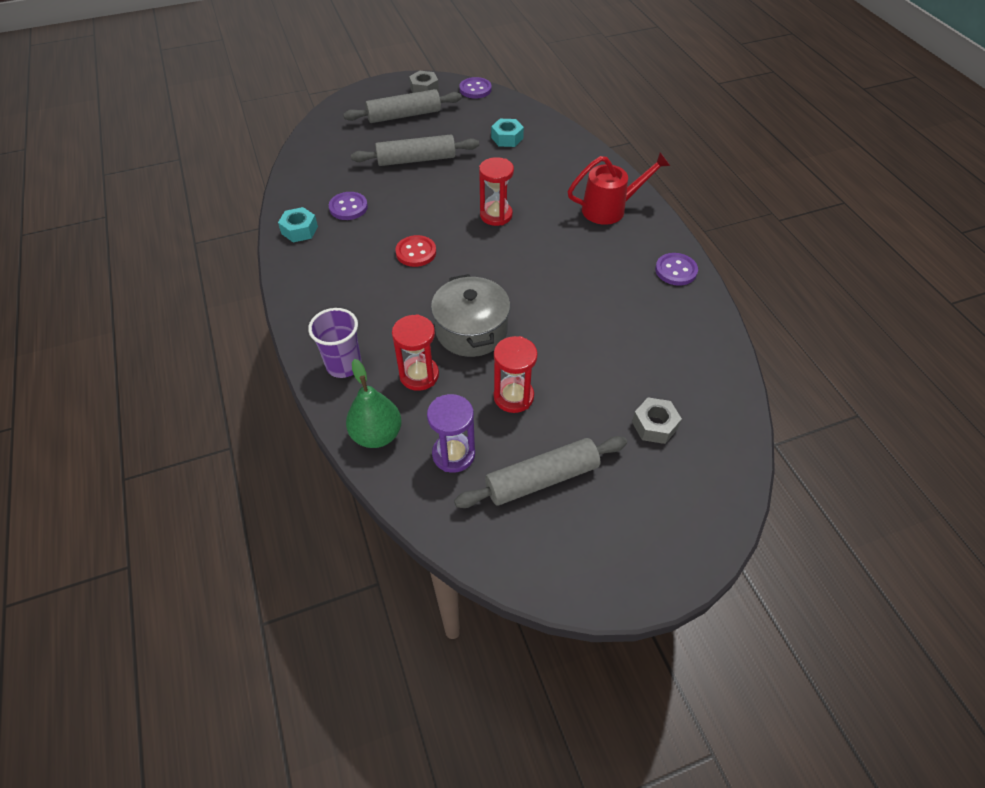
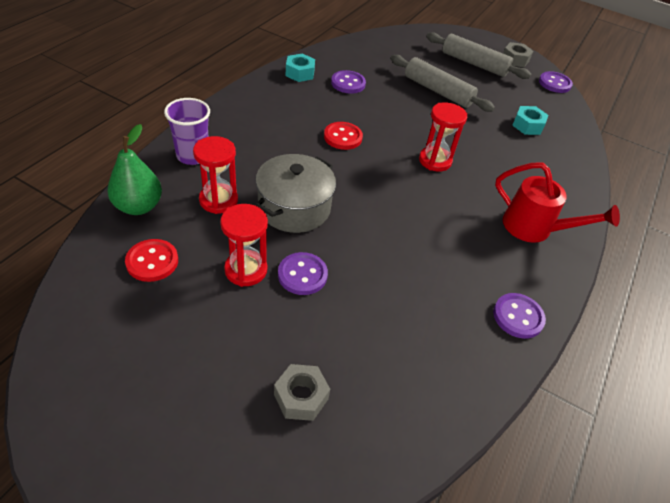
camera: 45 degrees right, 5 degrees down
purple hourglass [427,394,475,473] -> red button [125,239,178,282]
grey rolling pin [454,436,627,508] -> none
none -> purple button [278,252,328,295]

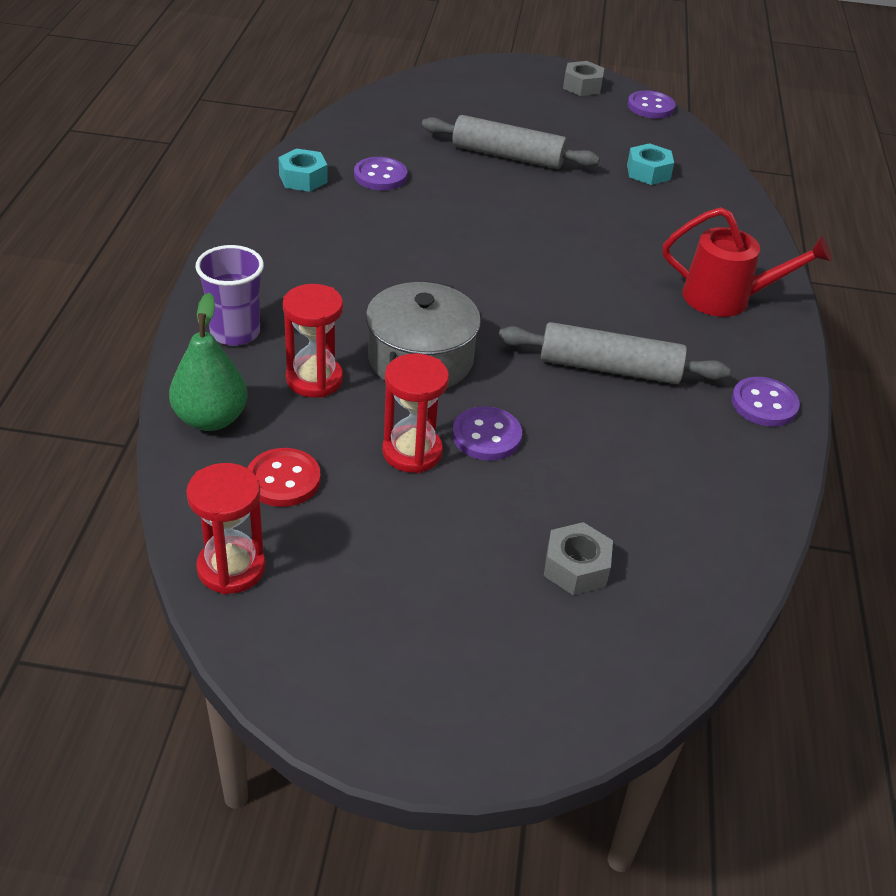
camera: 20 degrees left, 5 degrees down
red button [324,122,363,150] -> none
red hourglass [419,102,467,172] -> red hourglass moved to [186,463,266,594]
grey rolling pin [426,32,531,79] -> grey rolling pin moved to [498,322,730,384]

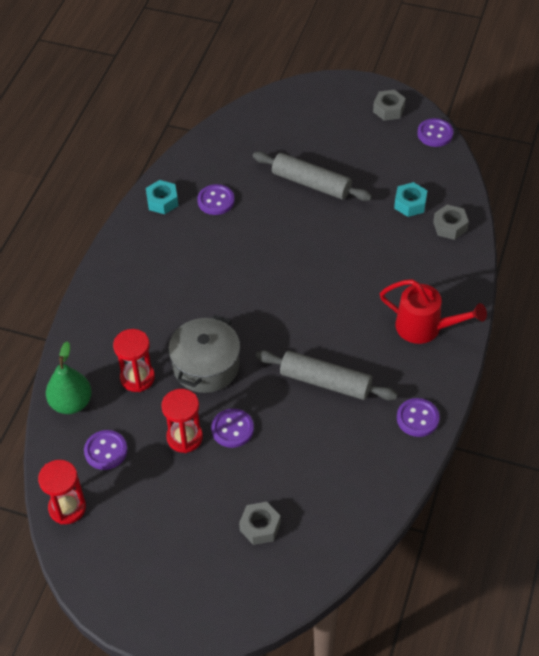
camera: 15 degrees right, 10 degrees up
purple cup [195,245,264,346] -> none
red button [248,448,321,507] -> purple button [84,430,127,470]
none -> grey nut [433,205,469,240]

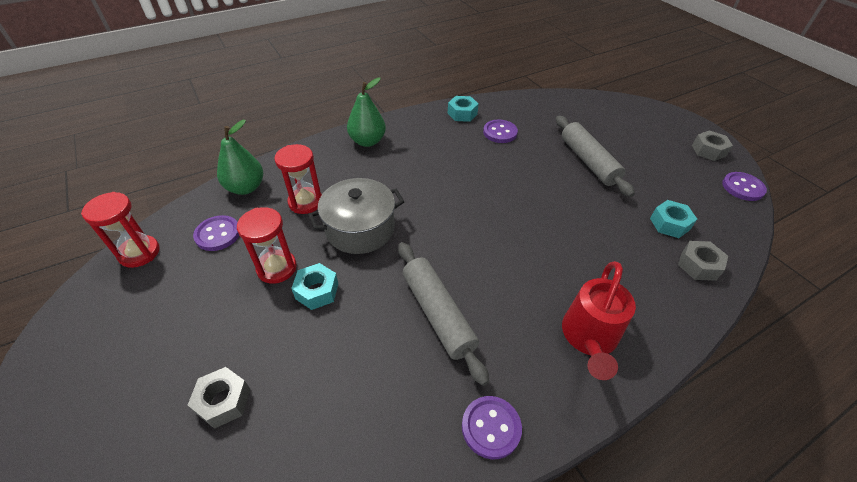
camera: 40 degrees right, 5 degrees down
purple button [211,409,254,448] -> turquoise nut [291,263,338,310]
red watering can [380,279,487,344] -> red watering can turned 45 degrees clockwise [562,261,636,380]
none -> green pear [347,77,386,147]

